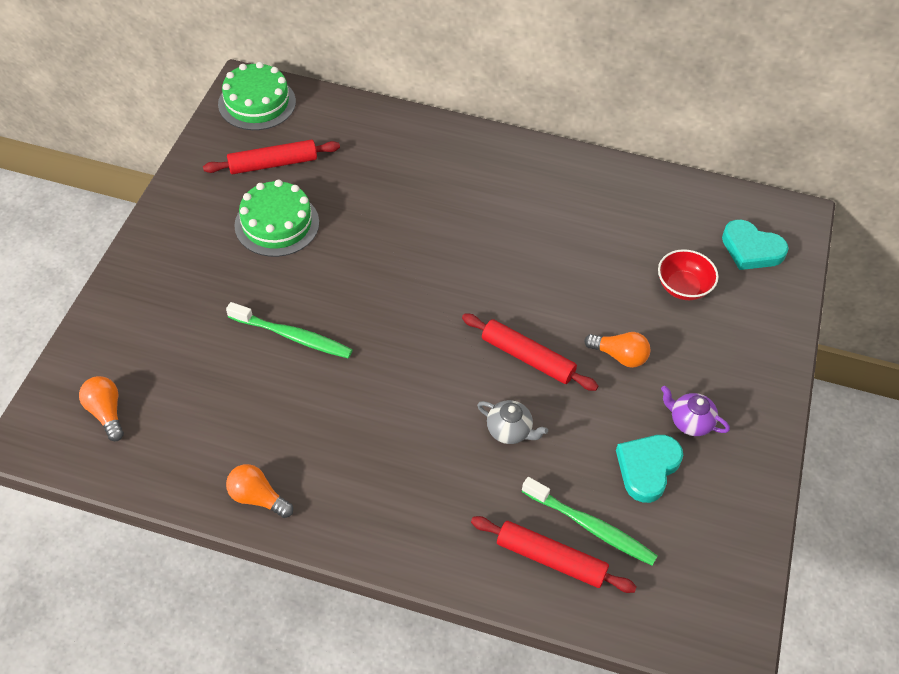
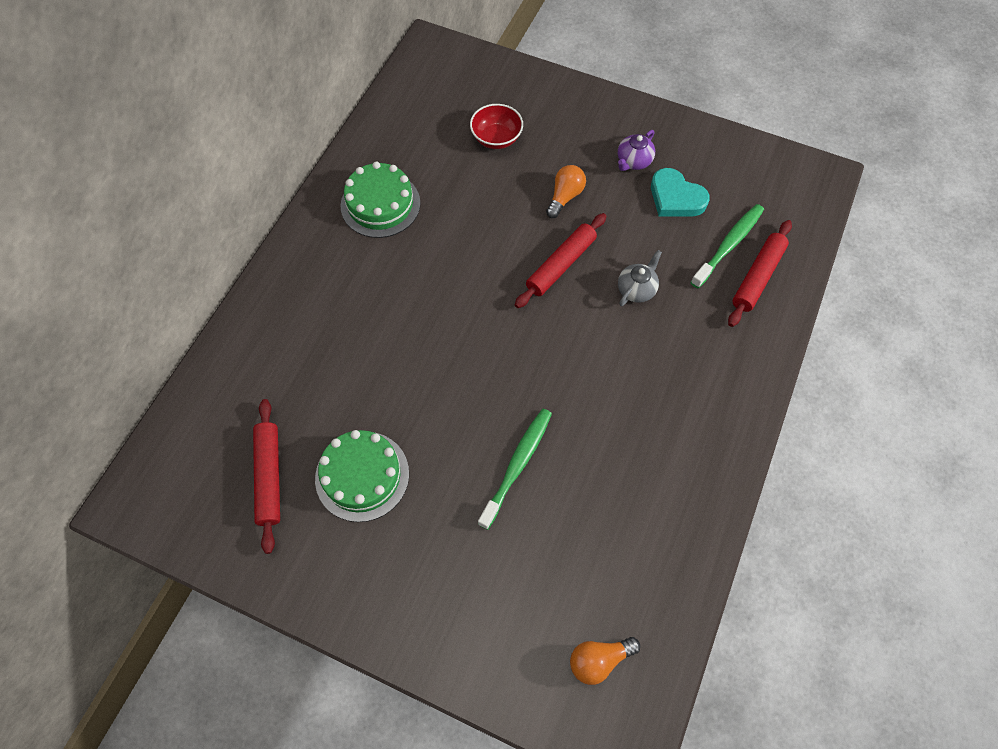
camera: 80 degrees left, 10 degrees up
green cake [218,62,296,130] -> green cake moved to [340,162,421,238]
orange light bulb [226,464,293,518] -> none
turquoise heart [722,220,789,270] -> none

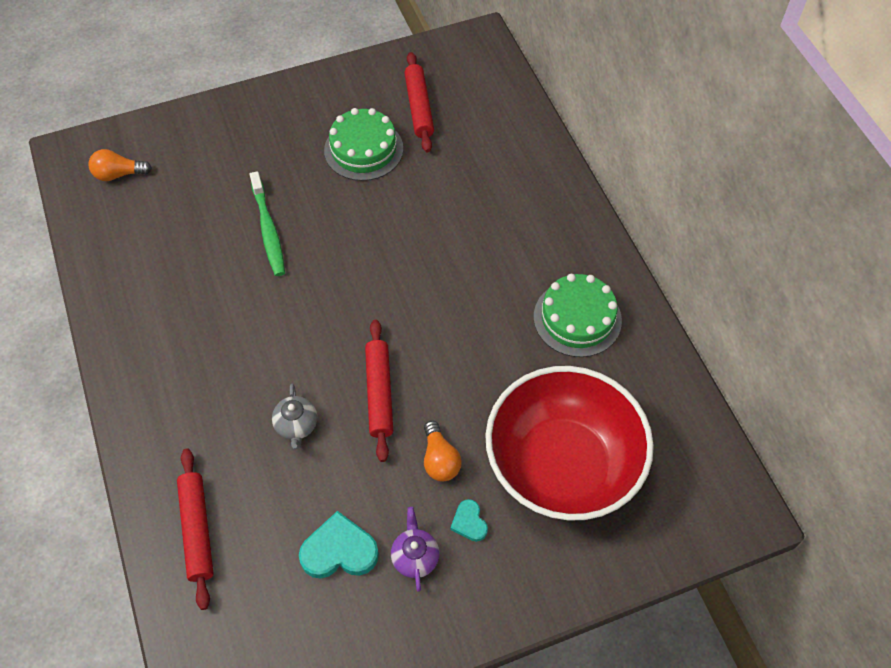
camera: 135 degrees right, 5 degrees down
red rolling pin [253,399,280,554] -> red rolling pin turned 45 degrees clockwise [404,52,434,153]
red bowl [470,104,523,149] -> red bowl [485,366,654,521], size x2.41
orange light bulb [570,637,640,685] -> orange light bulb turned 120 degrees counterclockwise [88,149,152,181]
green toothbrush [690,204,764,288] -> none
none -> turquoise heart [451,499,488,542]

